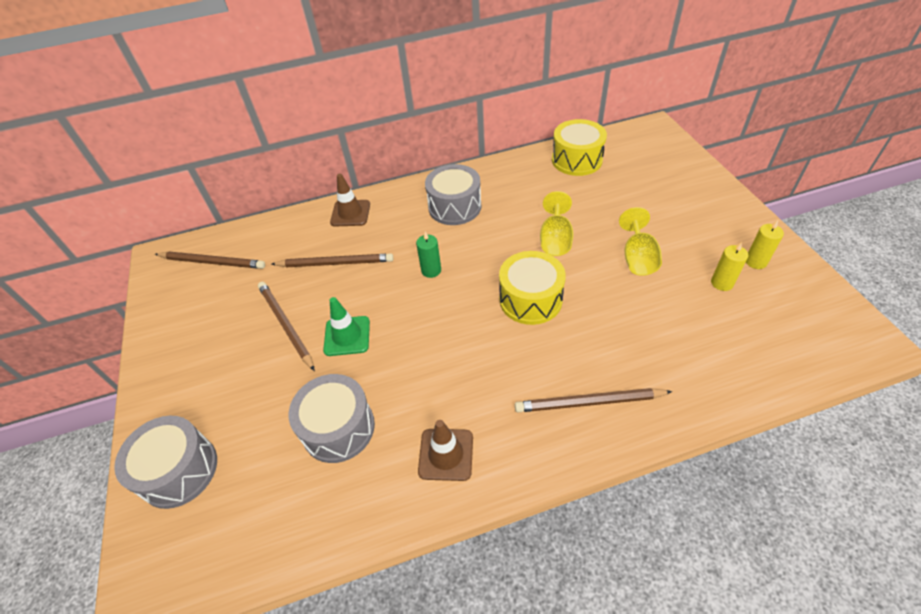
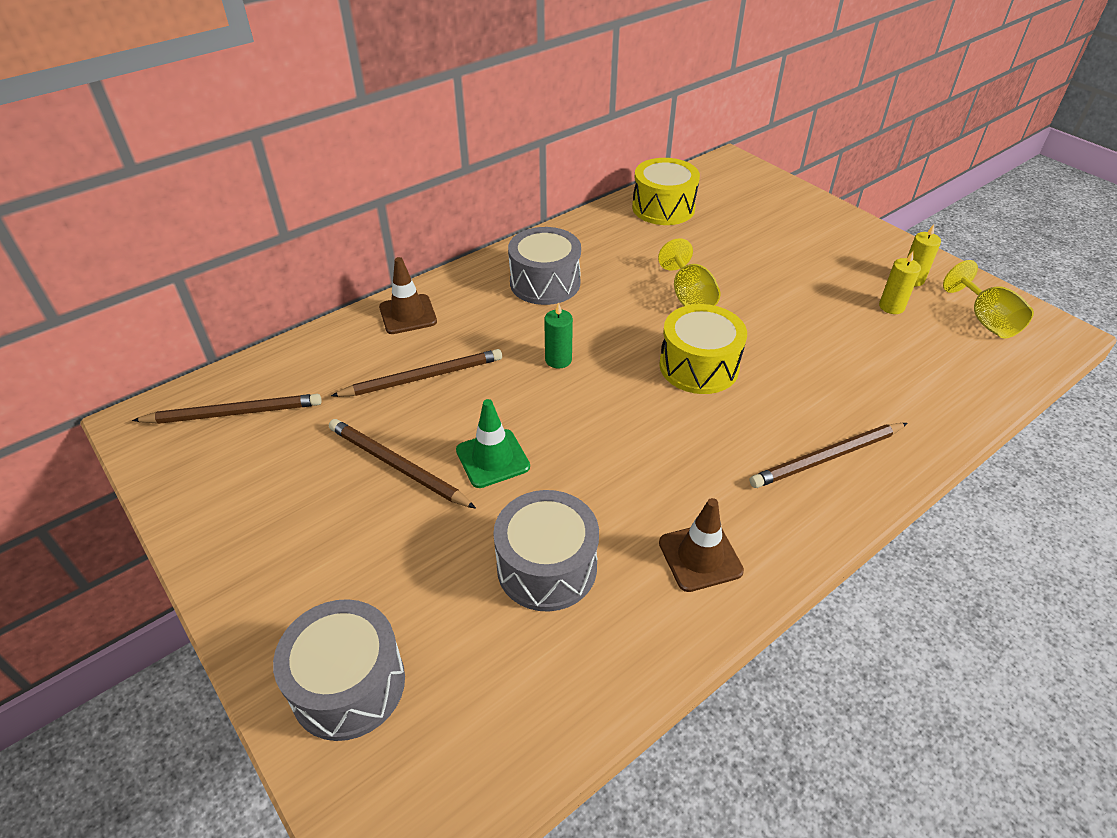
camera: 25 degrees left, 5 degrees down
yellow goblet [619,207,662,276] -> yellow goblet moved to [943,260,1034,338]

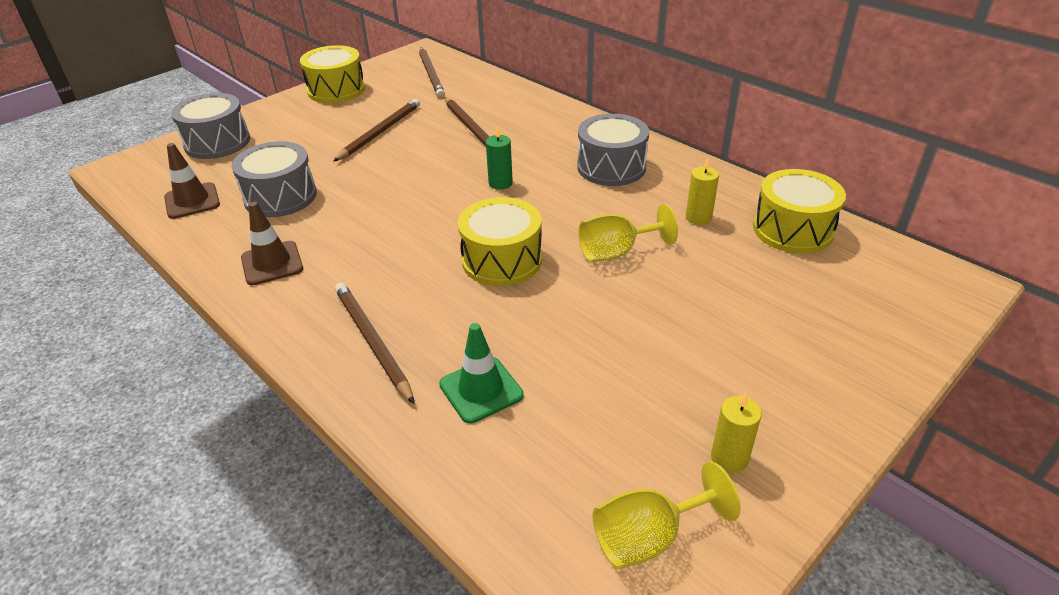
camera: 85 degrees right, 5 degrees down
brown traffic cone [379,257,437,334] -> brown traffic cone moved to [164,143,220,219]
green traffic cone [456,399,530,488] -> green traffic cone moved to [439,323,524,424]
yellow candle [879,251,921,314] -> yellow candle moved to [686,158,719,225]
none -> yellow drum [300,45,365,103]

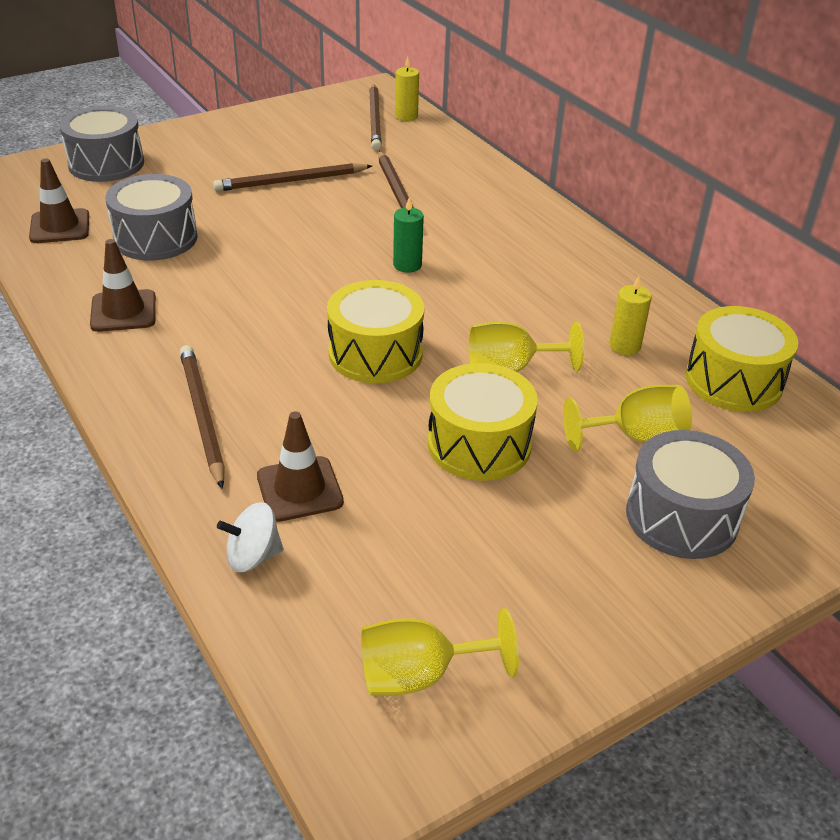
camera: 10 degrees right, 0 degrees up
yellow drum [300,45,365,103] -> yellow drum moved to [428,363,538,481]
brown pencil [333,99,420,162] -> brown pencil turned 150 degrees counterclockwise [213,163,372,191]
green traffic cone [439,323,524,424] -> brown traffic cone [257,411,344,522]
grey drum [577,114,649,186] -> grey drum moved to [626,430,755,559]
yellow candle [711,393,762,473] -> yellow candle moved to [395,57,419,121]
none -> white spinning top [217,502,283,572]
none -> yellow goblet [563,385,692,452]

